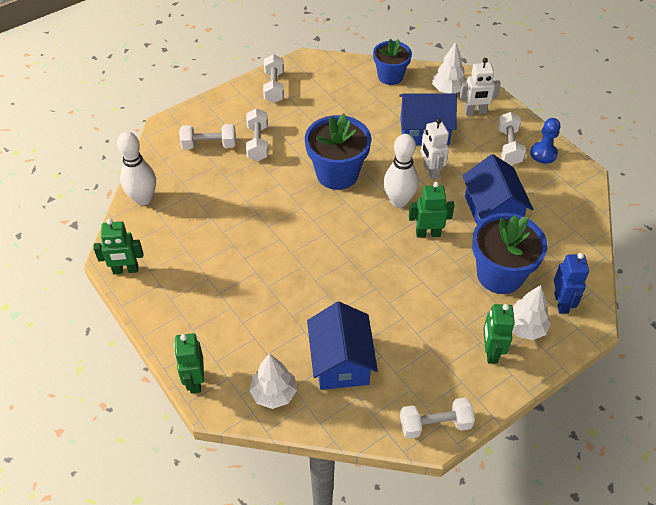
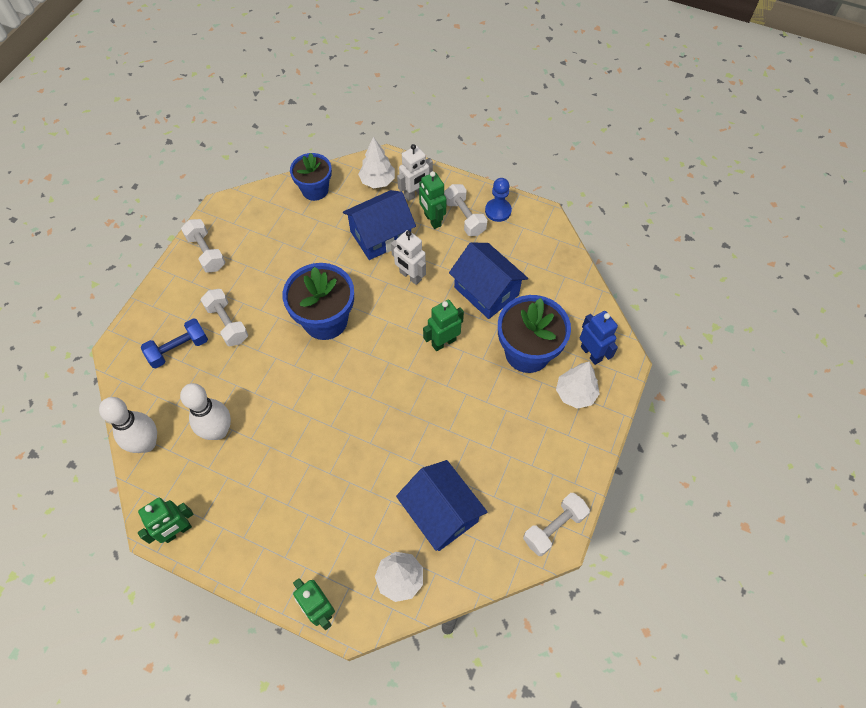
camera: 30 degrees left, 10 degrees up
white dumbbell [180,124,236,149] -> blue dumbbell [141,318,208,368]
white bowling pin [383,134,419,208] -> white bowling pin moved to [180,383,231,440]
green robot [483,304,515,364] -> green robot moved to [419,171,447,229]

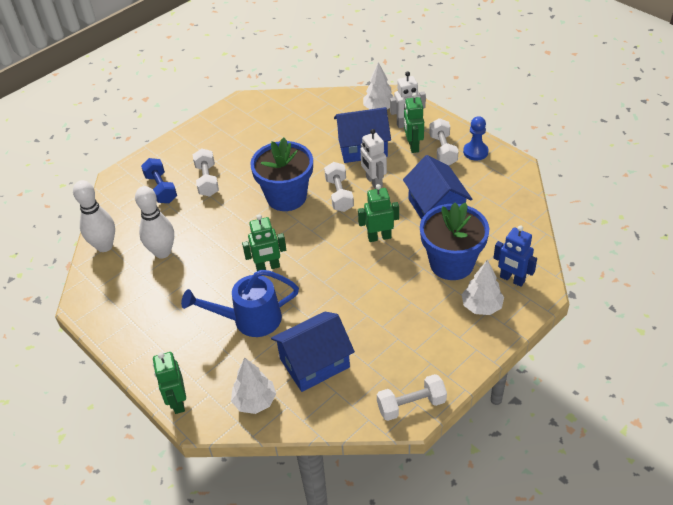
camera: 25 degrees right, 15 degrees down
green robot [138,498,194,544] -> green robot moved to [242,214,286,271]
blue dumbbell [141,318,208,368] -> blue dumbbell turned 75 degrees clockwise [141,158,177,203]
white dumbbell [181,219,226,273] -> white dumbbell moved to [324,162,354,212]
blue flower pot [290,153,332,201] -> none
blue house [396,460,487,551] -> blue house turned 75 degrees clockwise [271,312,355,392]
blue robot [580,311,618,365] -> blue robot turned 135 degrees clockwise [494,226,537,287]
none -> blue watering can [181,269,299,337]

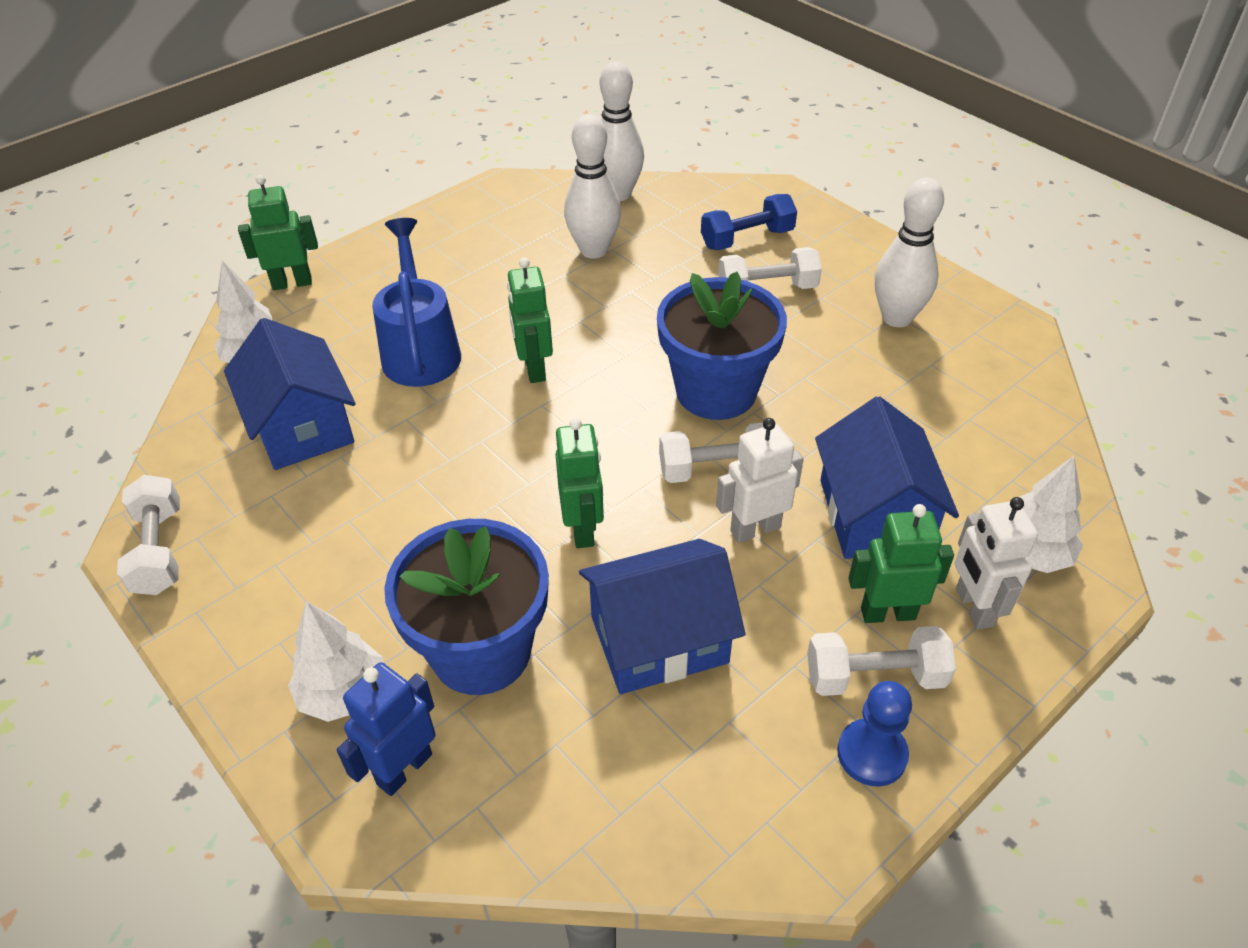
camera: 90 degrees right, 0 degrees up
none -> white bowling pin [875,178,944,327]

